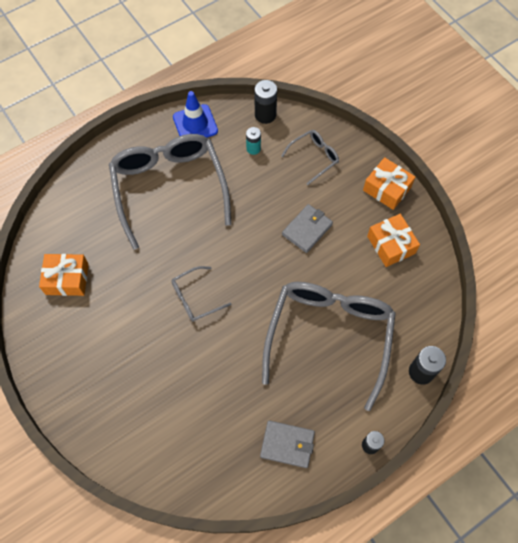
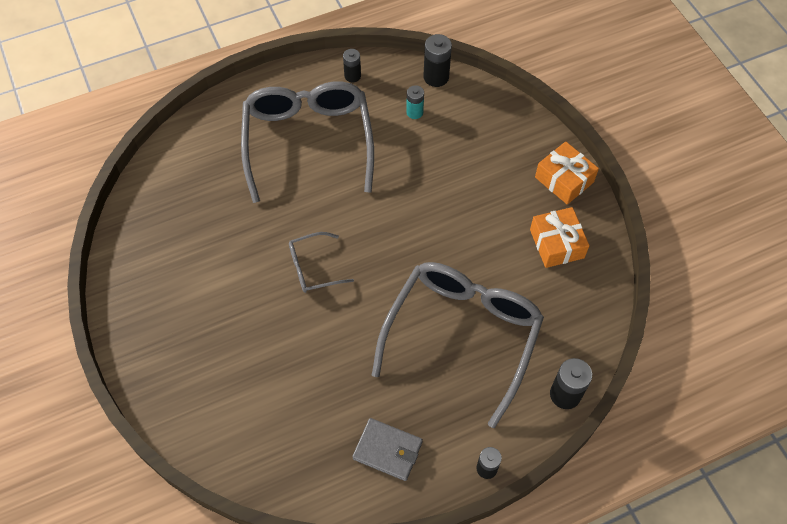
camera: 10 degrees right, 5 degrees down
orange gift [39,254,89,296] -> none
blue traffic cone [173,91,218,138] -> black battery [343,49,361,82]
grey glasses [281,130,339,185] -> none
grey wallet [282,204,333,253] -> none

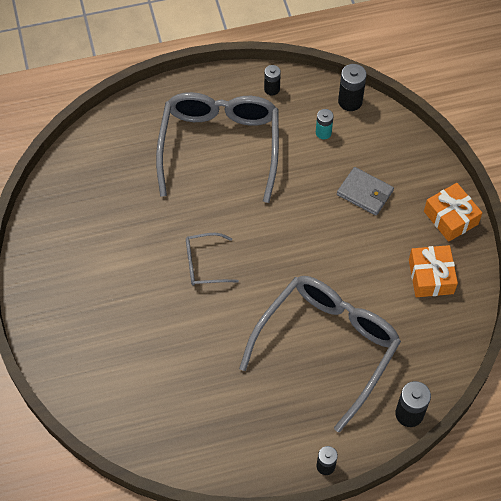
camera: 10 degrees right, 0 degrees up
grey wallet [352,418,423,481] -> grey wallet moved to [337,167,394,216]

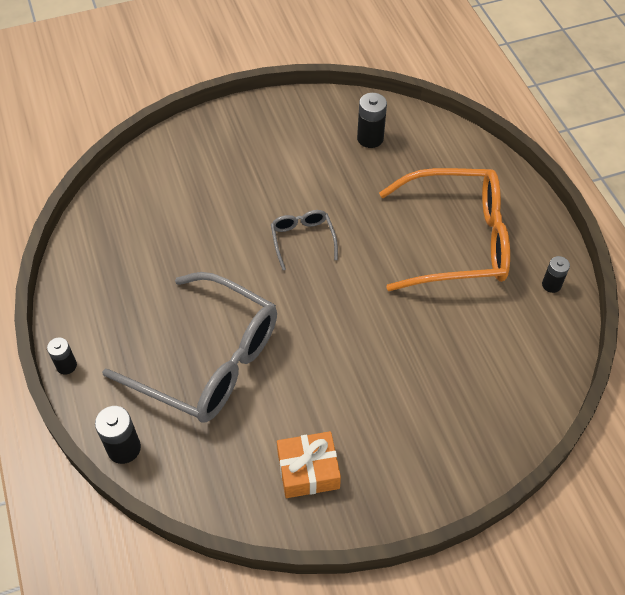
camera: 85 degrees right, 5 degrees down
grey glasses [156,92,279,203] -> orange glasses [379,168,510,291]
turquoise battery [316,109,334,139] -> none
grey wallet [337,167,394,216] -> none
black battery [338,64,367,111] -> black battery moved to [357,93,387,148]
orange gift [424,183,482,242] -> none

